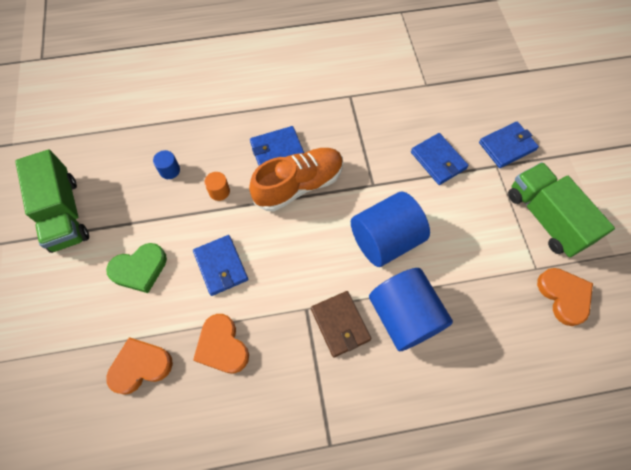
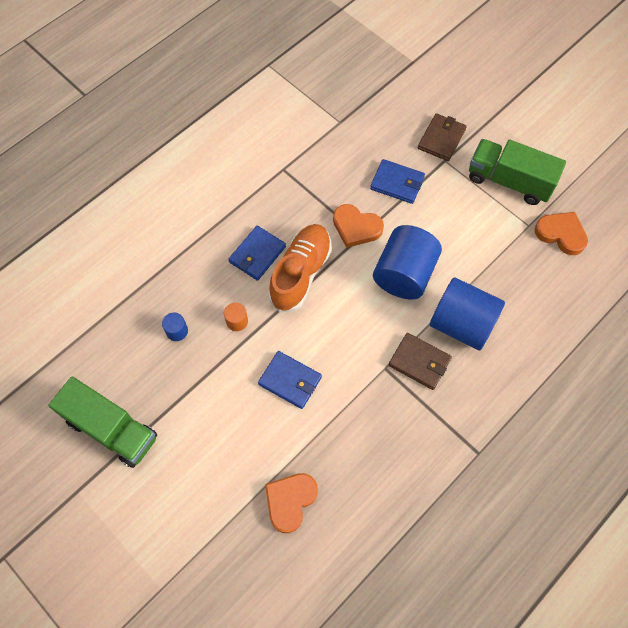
camera: 35 degrees left, 0 degrees up
green heart [106,243,167,293] -> none
orange heart [193,314,249,374] -> orange heart moved to [333,204,384,248]
blue wallet [479,121,539,168] -> brown wallet [418,113,467,161]

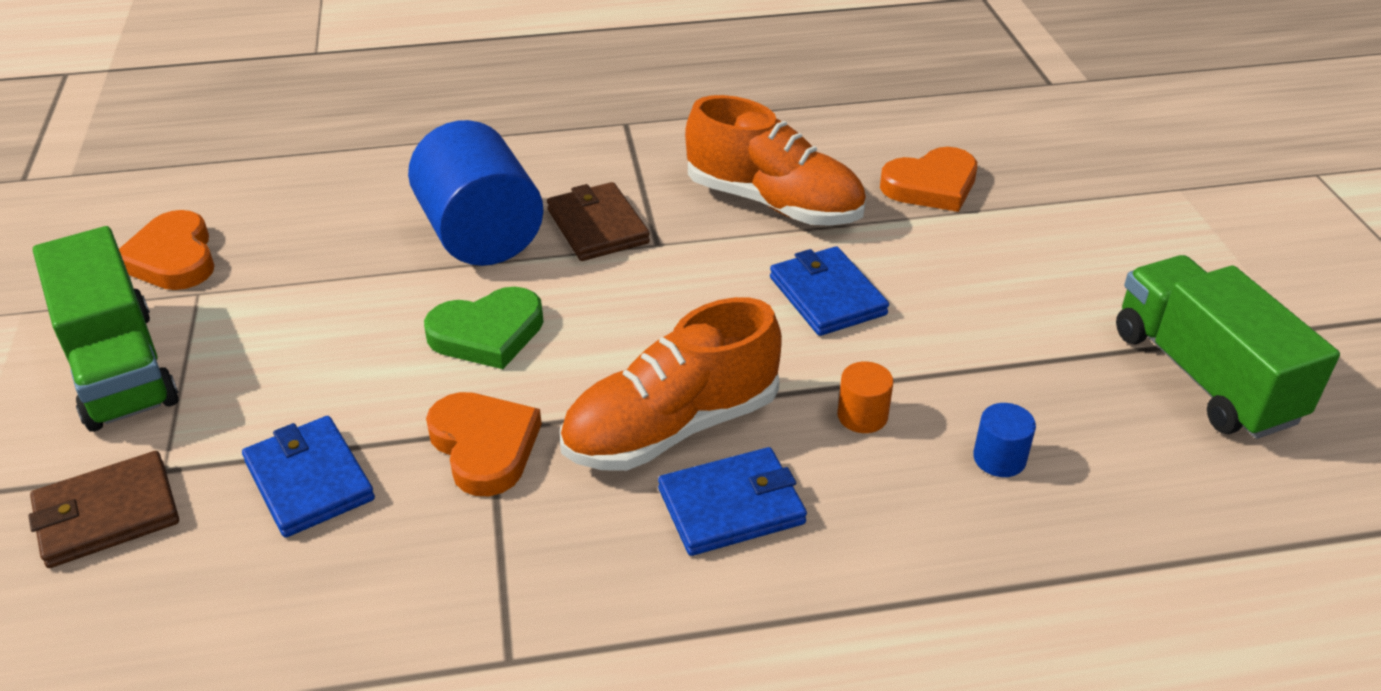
camera: 145 degrees left, 25 degrees down
blue cylinder [373,225,442,300] -> green heart [424,287,544,369]
none -> orange shoe [685,95,866,226]

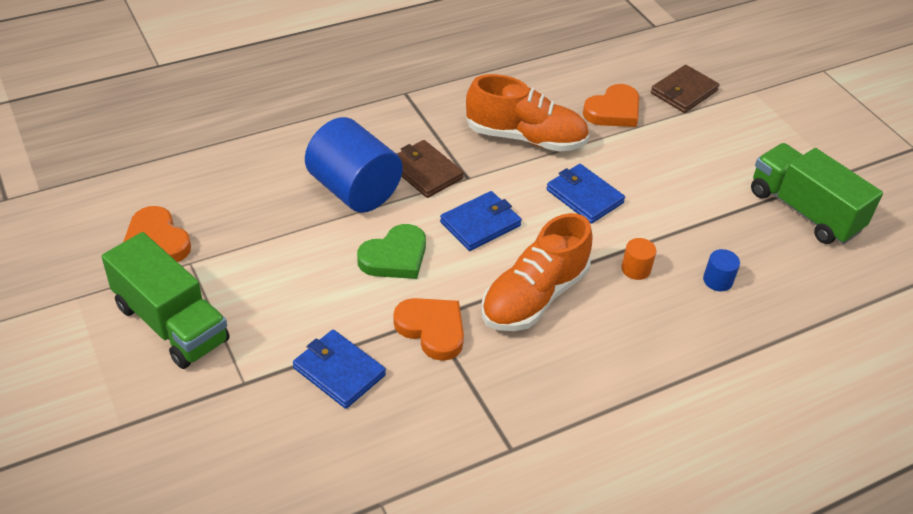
camera: 20 degrees left, 5 degrees up
brown wallet [28,451,179,568] -> brown wallet moved to [651,65,719,113]
blue wallet [658,447,807,556] -> blue wallet moved to [440,191,522,251]

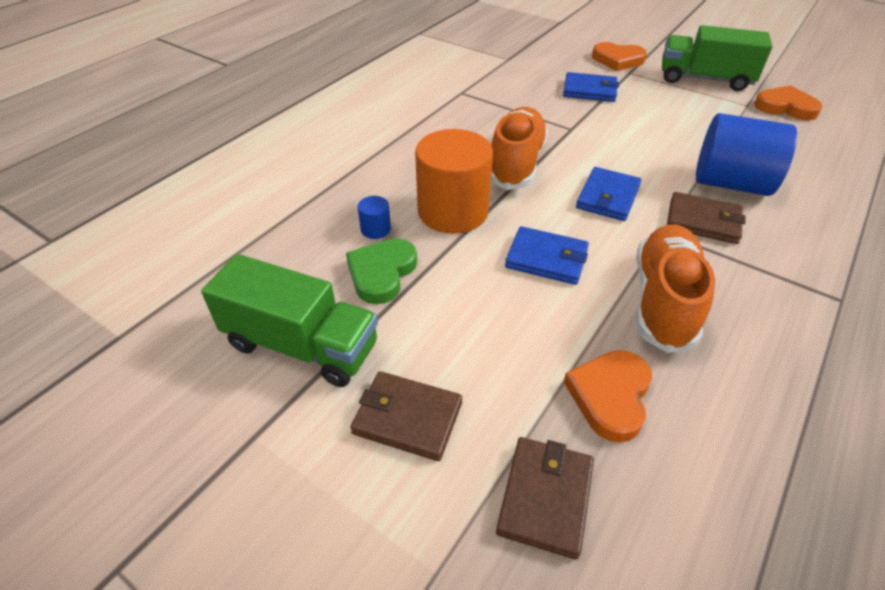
camera: 155 degrees right, 0 degrees up
green heart [357,224,426,279] -> green heart moved to [346,238,417,304]
orange heart [393,298,464,361] -> orange heart moved to [592,42,647,71]
orange shoe [465,74,589,152] -> orange shoe turned 120 degrees clockwise [636,225,715,353]
orange cylinder [621,238,656,280] -> orange cylinder [415,129,493,234], size x2.43
none -> brown wallet [350,371,462,461]

